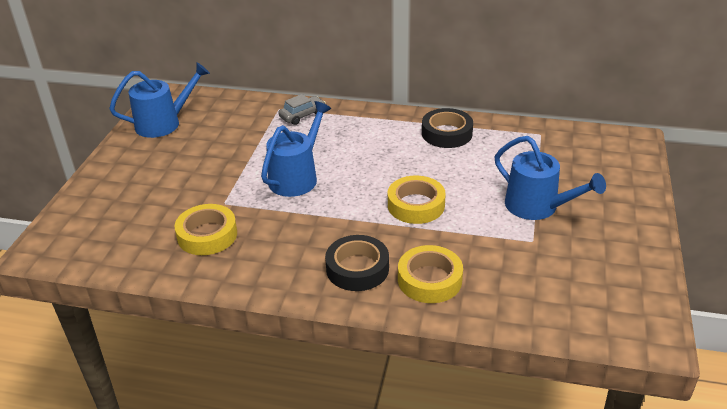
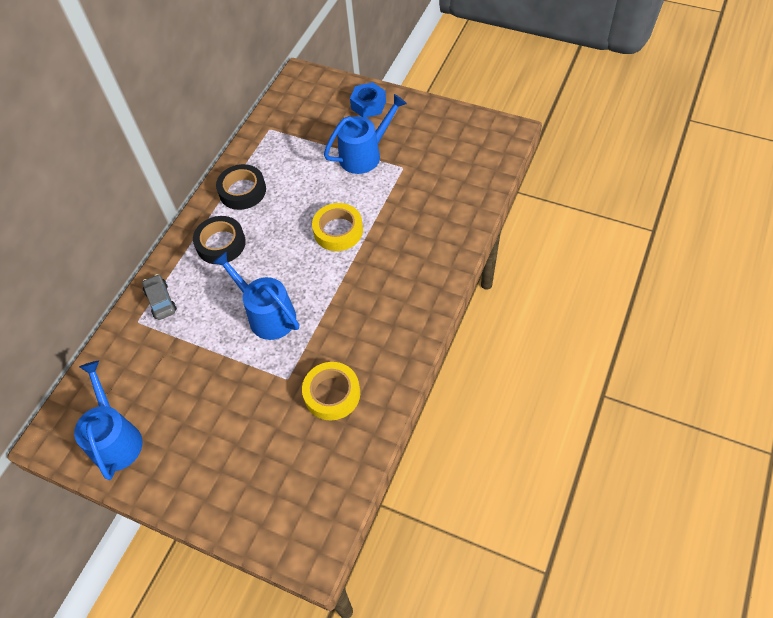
camera: 75 degrees left, 20 degrees up
black tape [325,235,389,291] -> black tape moved to [193,216,246,264]
yellow tape [398,245,463,303] -> none
none -> blue nut [350,82,386,118]

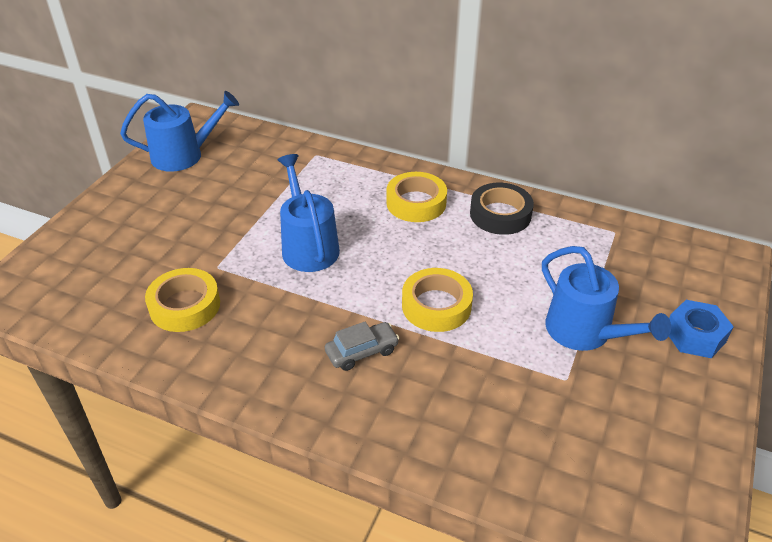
camera: 85 degrees right, 15 degrees down
grey car [142,274,177,320] -> grey car moved to [325,322,399,371]
black tape [193,216,246,264] -> yellow tape [386,172,447,222]
blue watering can [213,251,299,340] -> blue watering can turned 60 degrees counterclockwise [278,154,340,272]

